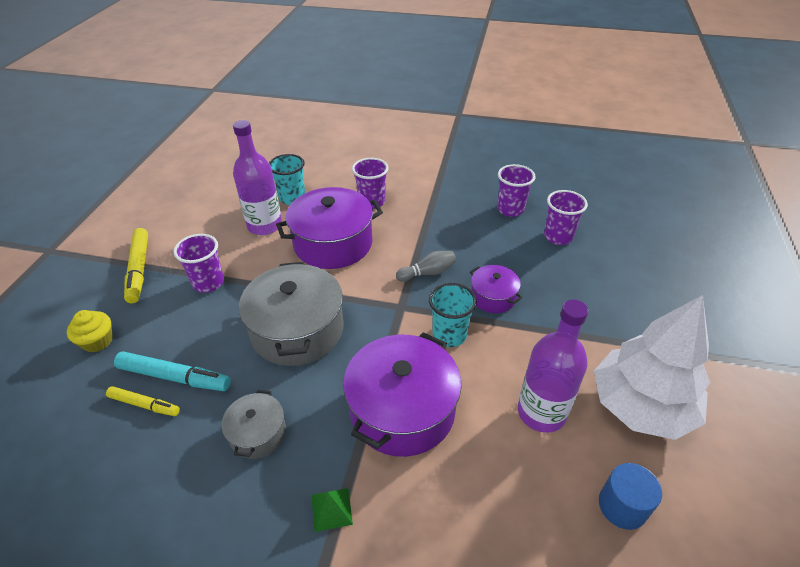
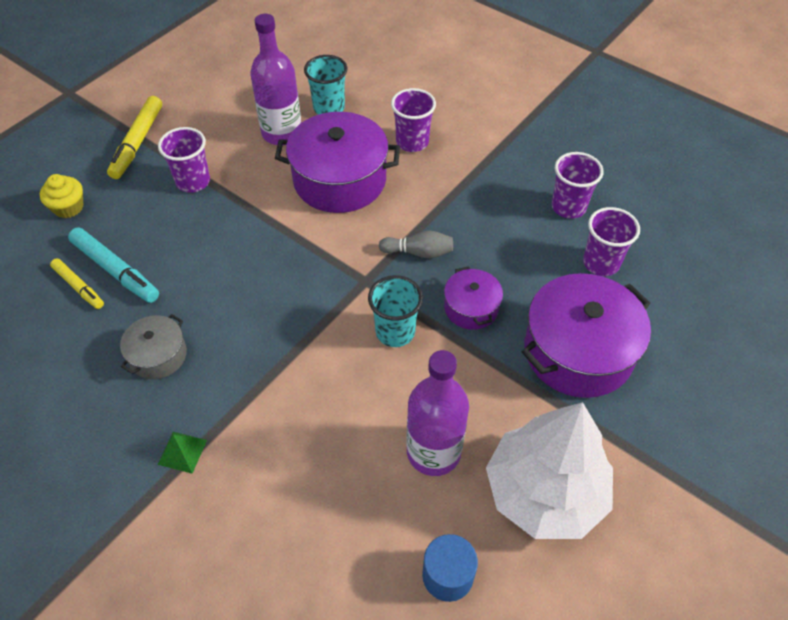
camera: 25 degrees right, 10 degrees up
grey pot [239,262,344,366] -> none
purple pot [343,332,462,457] -> purple pot moved to [522,273,651,398]

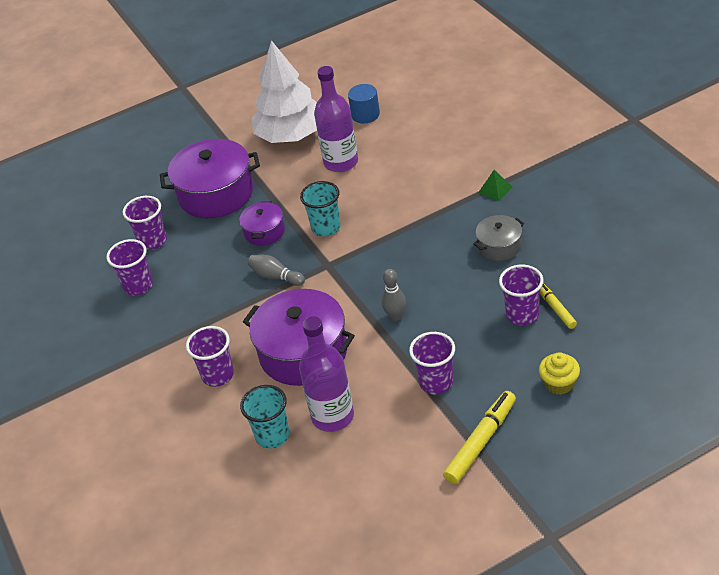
camera: 150 degrees left, 10 degrees down
turquoise marker [68,227,159,303] -> purple cup [499,265,543,325]
none -> grey bowling pin [382,269,406,321]

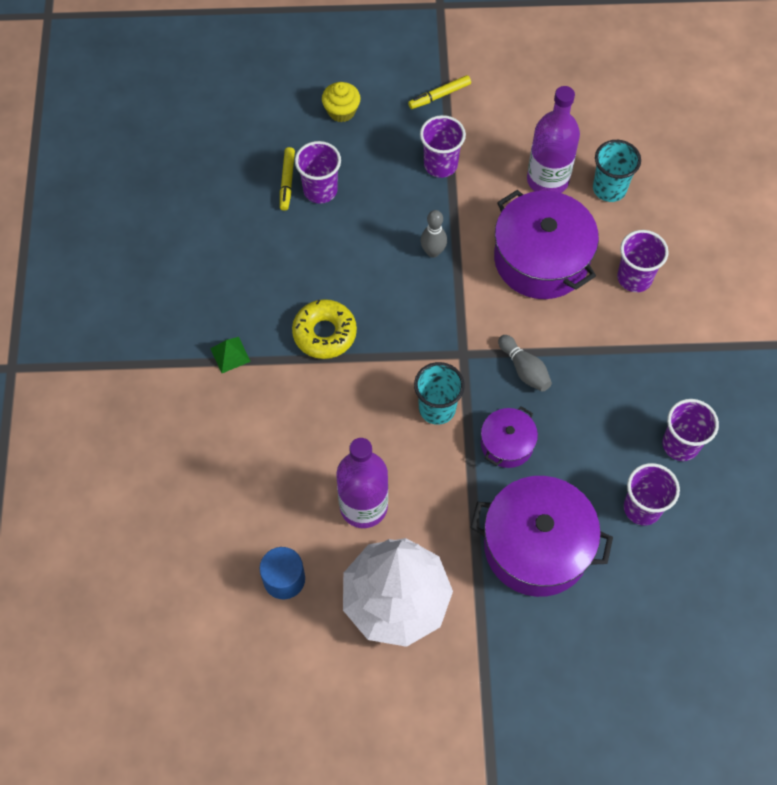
camera: 160 degrees left, 20 degrees up
yellow marker [443,391,516,484] -> yellow marker [408,75,471,109], size x0.63
grey pot [473,215,524,261] -> none
none -> yellow donut [292,299,357,359]

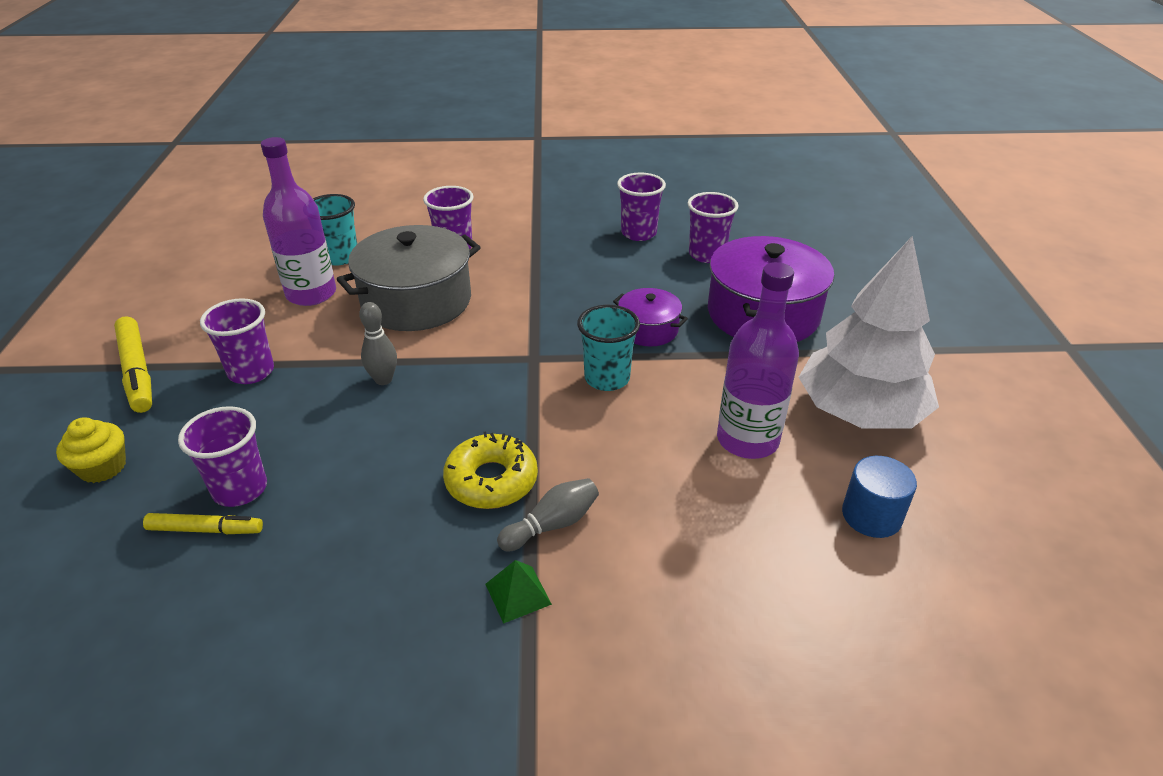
camera: 90 degrees left, 25 degrees down
yellow marker [408,75,471,109] -> yellow marker [114,316,152,413], size x1.59
purple pot [494,190,599,299] -> grey pot [337,225,481,331]
grey bowling pin [498,335,552,392] -> grey bowling pin moved to [497,478,599,552]

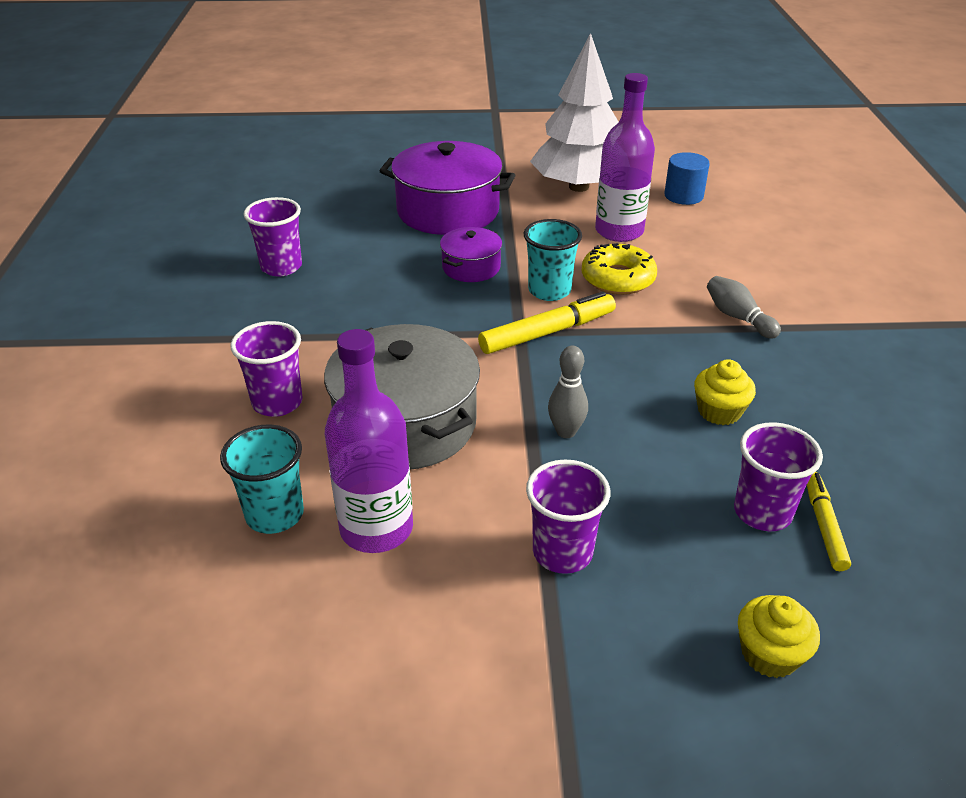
camera: 90 degrees left, 0 degrees up
yellow marker [114,316,152,413] -> yellow marker moved to [478,291,616,354]
yellow donut [443,432,538,509] -> yellow donut moved to [582,243,657,295]
green pyramid [485,560,552,624] -> none
purple cup [687,192,739,263] -> none
none -> yellow cupcake [694,359,756,425]

